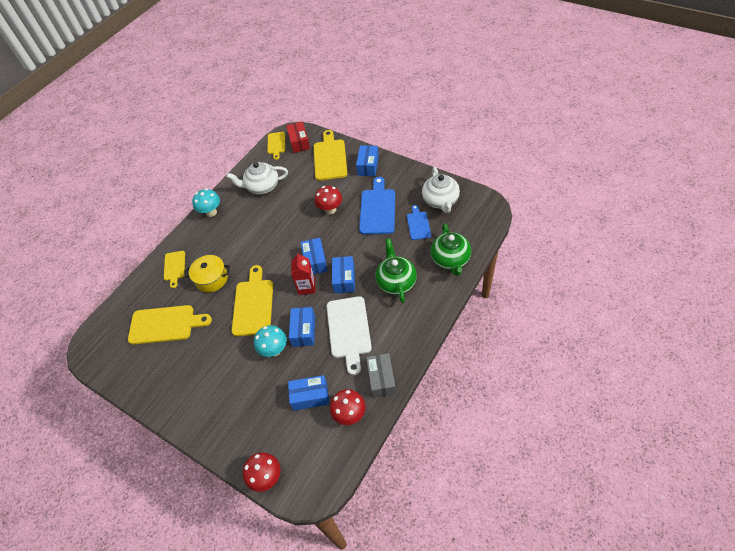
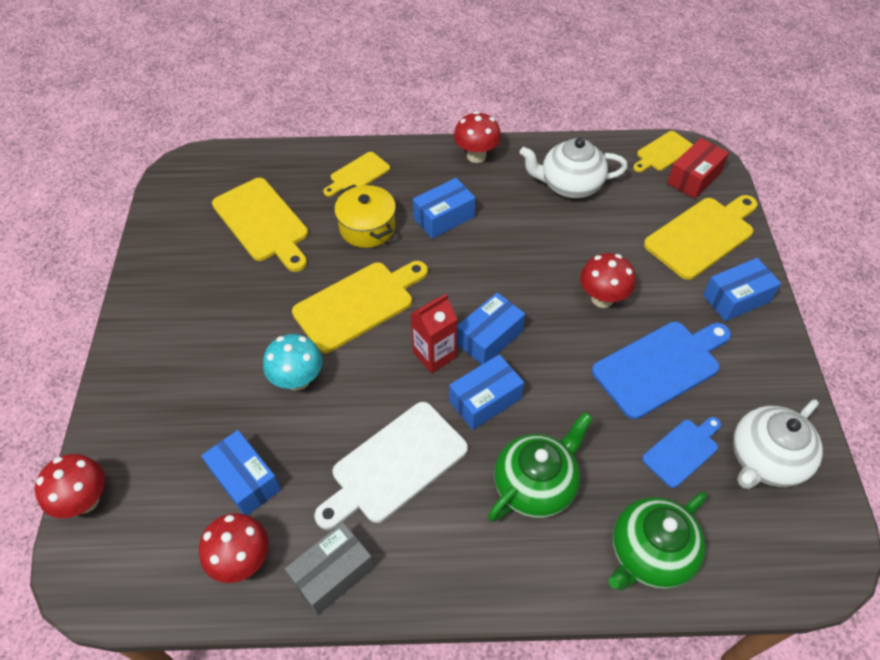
camera: 50 degrees right, 0 degrees up
turquoise mushroom [192,189,220,217] -> red mushroom [454,111,501,163]
white teapot [226,162,288,195] -> white teapot turned 45 degrees counterclockwise [520,138,628,198]
blue box [289,307,315,347] -> blue box moved to [413,178,476,239]

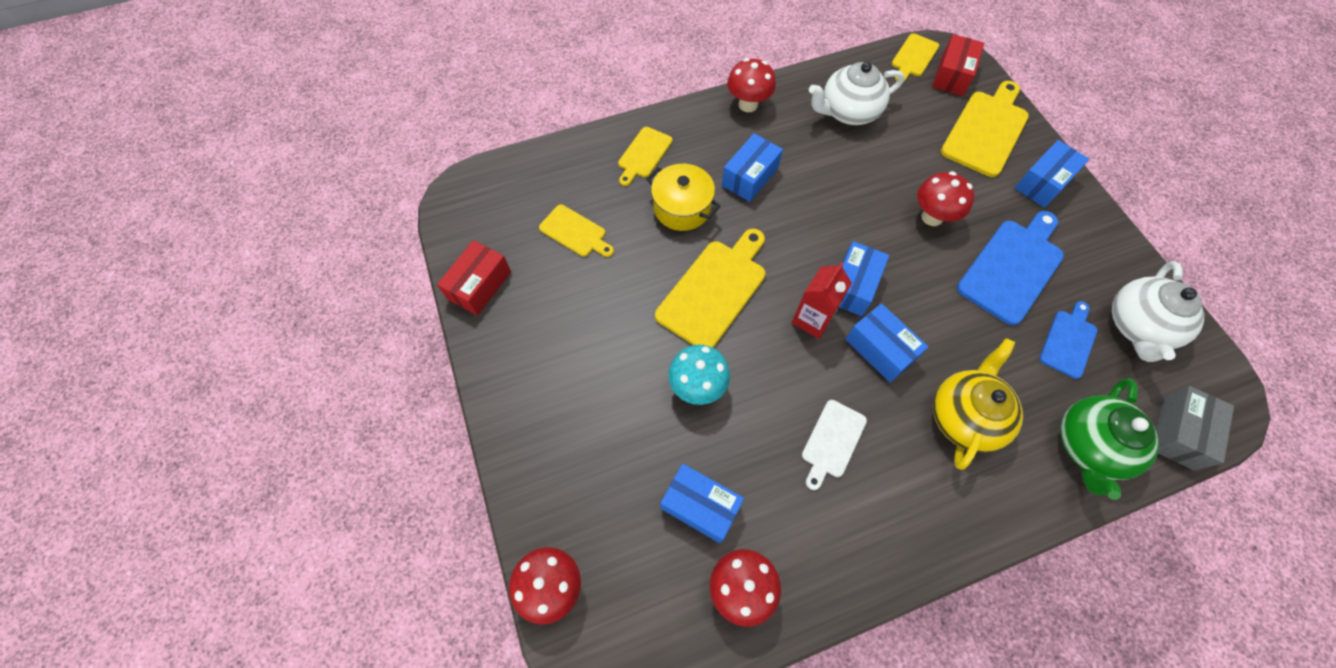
camera: 20 degrees left, 10 degrees up
yellow cutting board [212,178,308,272] -> yellow cutting board [539,205,614,257], size x0.57
grey box [285,522,374,615] -> grey box moved to [1156,386,1234,471]
white cutting board [314,402,468,530] -> white cutting board [802,400,867,490], size x0.57
blue box [449,354,524,430] -> blue box turned 75 degrees counterclockwise [845,303,929,382]
green teapot [488,412,593,522] -> yellow teapot [933,338,1023,470]
none -> red box [437,240,511,316]

